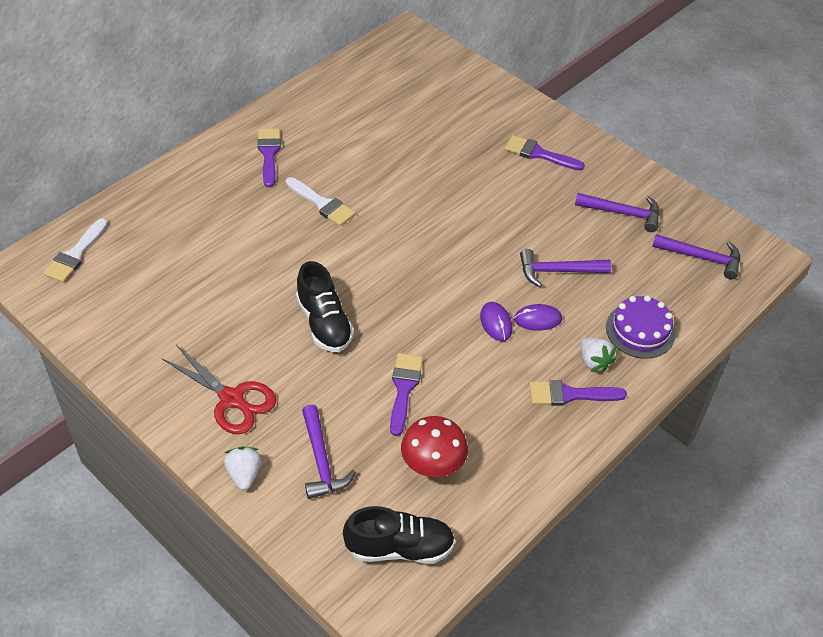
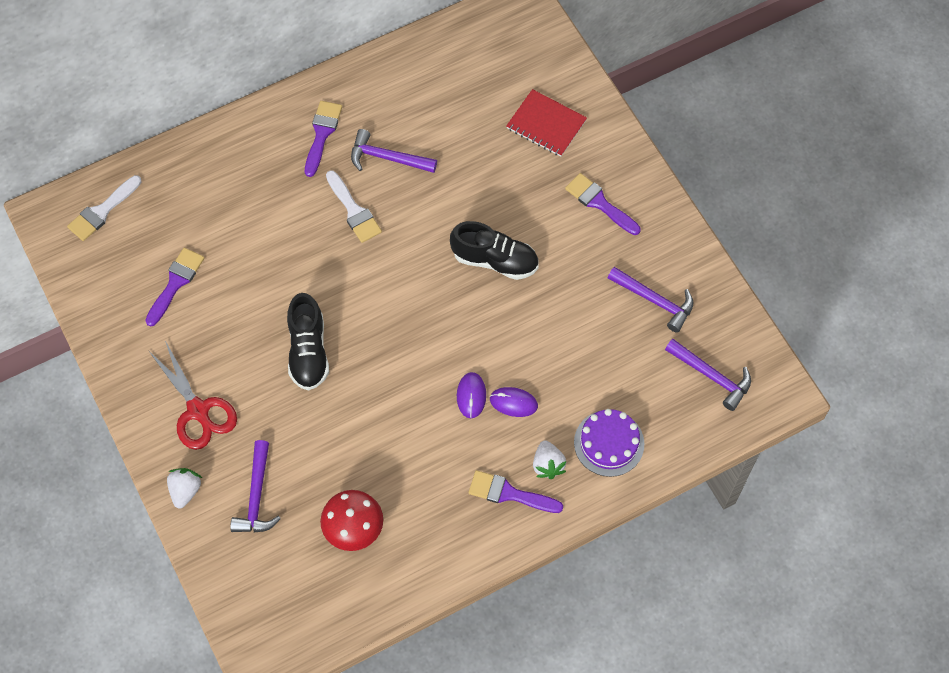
camera: 20 degrees right, 15 degrees up
black shoe [343,506,455,564] -> black shoe moved to [450,221,539,280]
purple brush [390,353,423,436] -> purple brush moved to [145,248,204,327]
purple hammer [520,249,611,287] -> purple hammer moved to [351,129,437,173]
none -> red notebook [506,89,587,157]

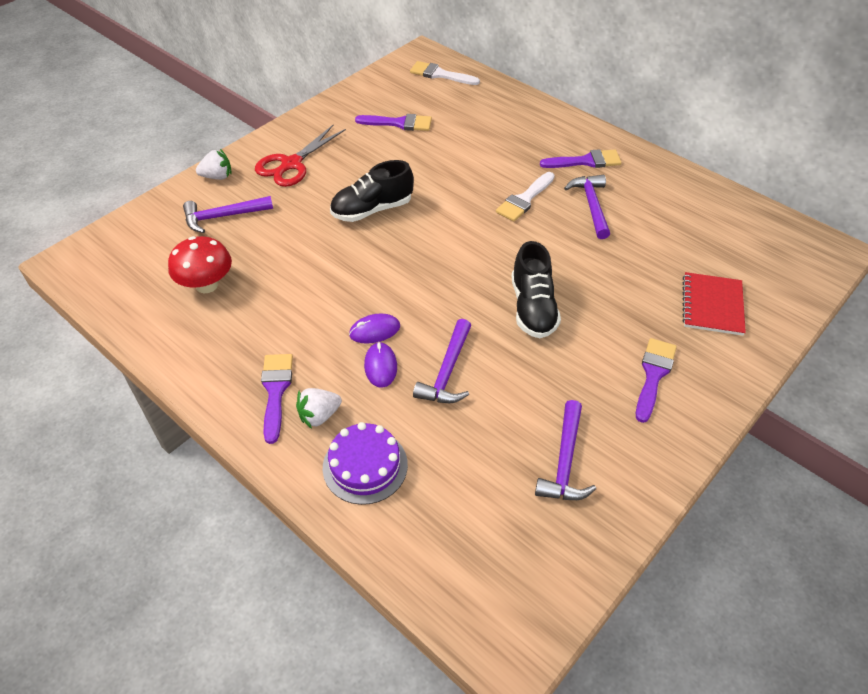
camera: 70 degrees right, 15 degrees down
purple hammer [665,339,751,411] -> purple hammer moved to [413,319,471,403]

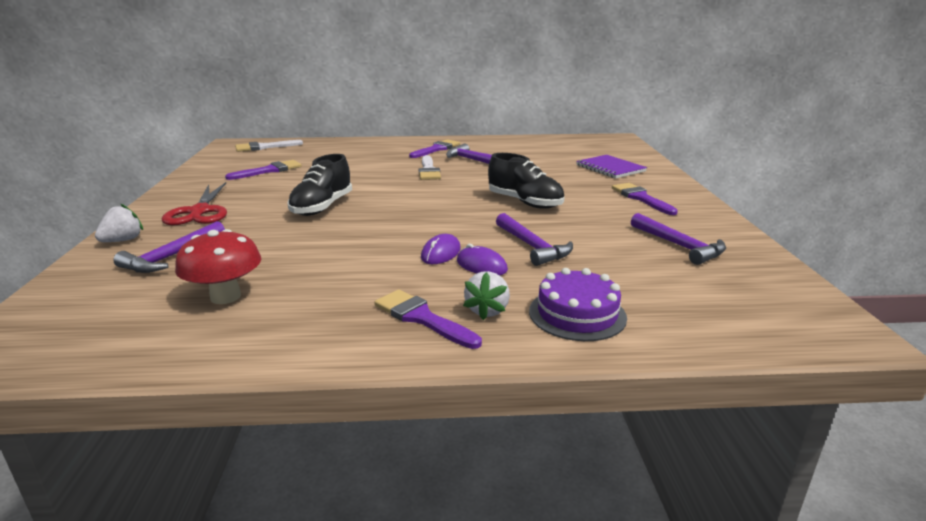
camera: 45 degrees left, 25 degrees down
red notebook [682,272,746,336] -> purple notebook [576,155,647,178]

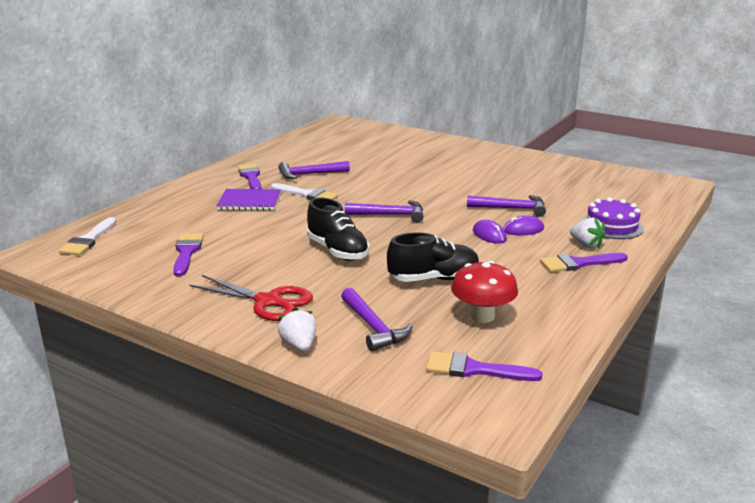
camera: 55 degrees left, 0 degrees up
black shoe [488,153,564,209] -> black shoe moved to [387,232,480,282]
purple notebook [576,155,647,178] -> purple notebook moved to [217,189,281,211]
purple brush [612,183,678,215] -> purple brush moved to [426,351,542,381]
purple hammer [631,213,726,265] -> purple hammer moved to [344,200,423,222]

